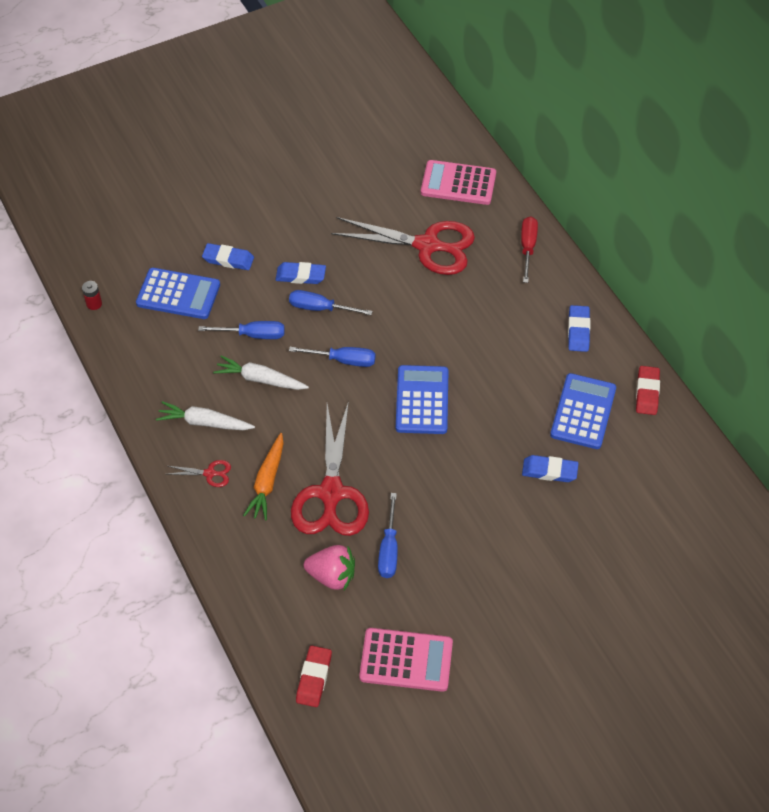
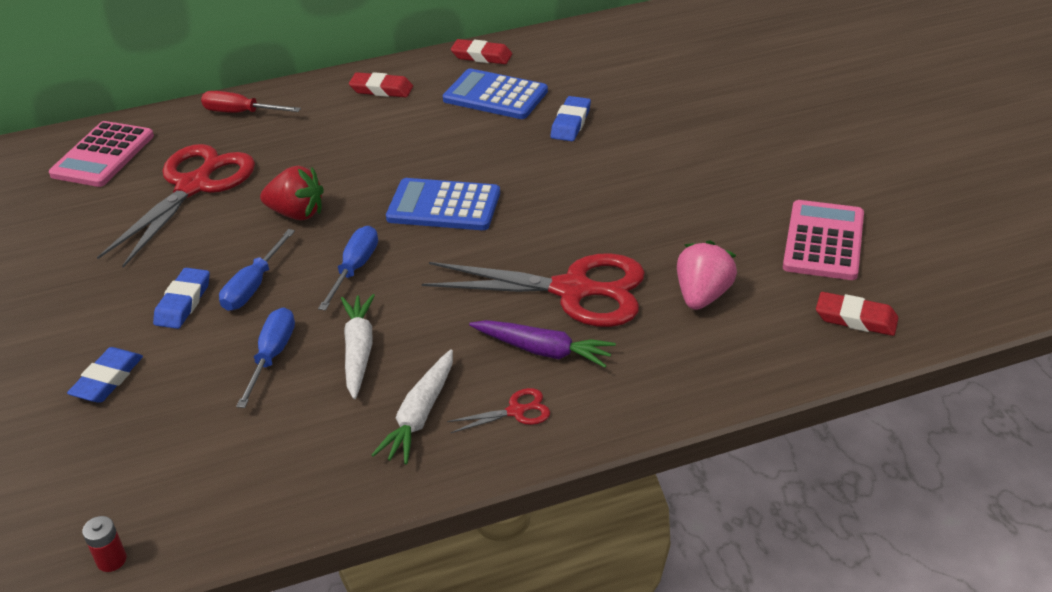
camera: 80 degrees left, 15 degrees down
blue calculator [136,268,220,319] -> none
red scissors [168,460,231,487] -> red scissors turned 60 degrees clockwise [447,388,550,433]
white carrot [213,355,309,390] -> white carrot turned 150 degrees clockwise [341,294,375,399]
orange carrot [243,433,284,521] -> purple carrot [469,320,616,368]
blue screwdriver [378,493,398,578] -> none
blue eraser [568,305,590,352] -> red eraser [349,72,413,97]
none -> red strawberry [260,166,324,220]

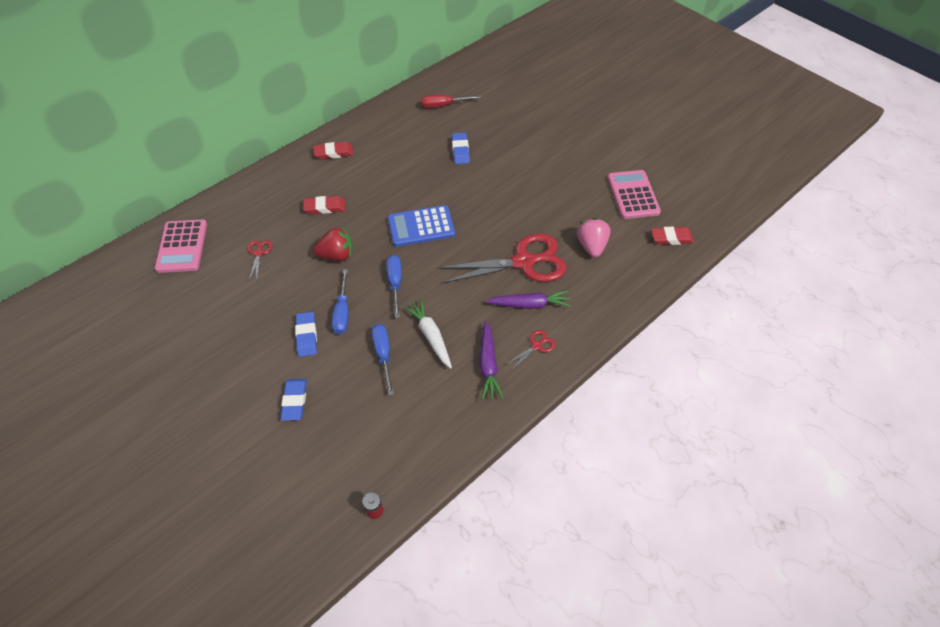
camera: 25 degrees left, 15 degrees up
red scissors [97,144,255,267] -> red scissors [248,240,273,280], size x0.41
red screwdriver [201,91,301,113] -> red screwdriver moved to [421,95,482,108]
white carrot [372,349,453,465] -> purple carrot [479,321,504,400]
blue calculator [443,68,548,119] -> none
red eraser [451,39,512,64] -> red eraser moved to [303,196,345,214]

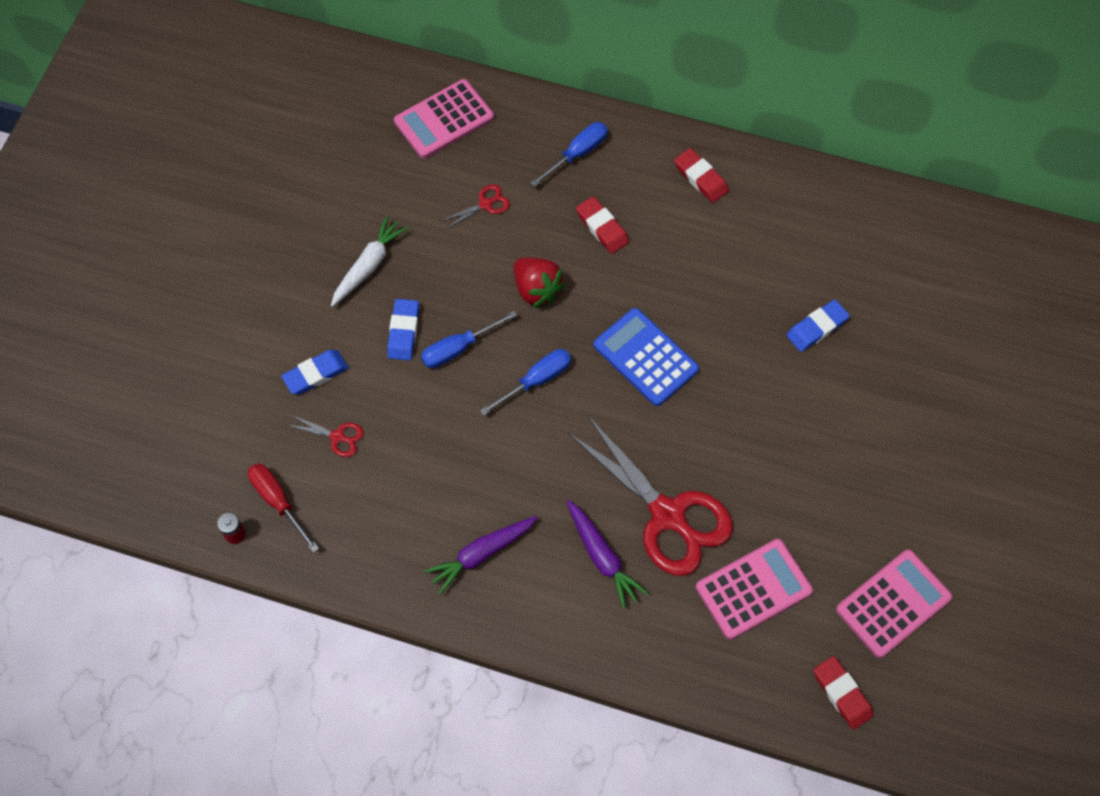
camera: 60 degrees right, 10 degrees up
blue eraser [295,312,317,357] -> blue eraser turned 45 degrees counterclockwise [387,299,419,360]
blue screwdriver [371,324,394,395] -> blue screwdriver moved to [530,122,608,187]
white carrot [404,299,452,369] -> white carrot moved to [331,215,408,307]
red screwdriver [421,95,482,108] -> red screwdriver moved to [248,464,319,553]
red scissors [507,330,556,369] -> red scissors moved to [288,415,364,457]
pink strawberry [577,218,611,257] -> pink calculator [696,539,813,640]

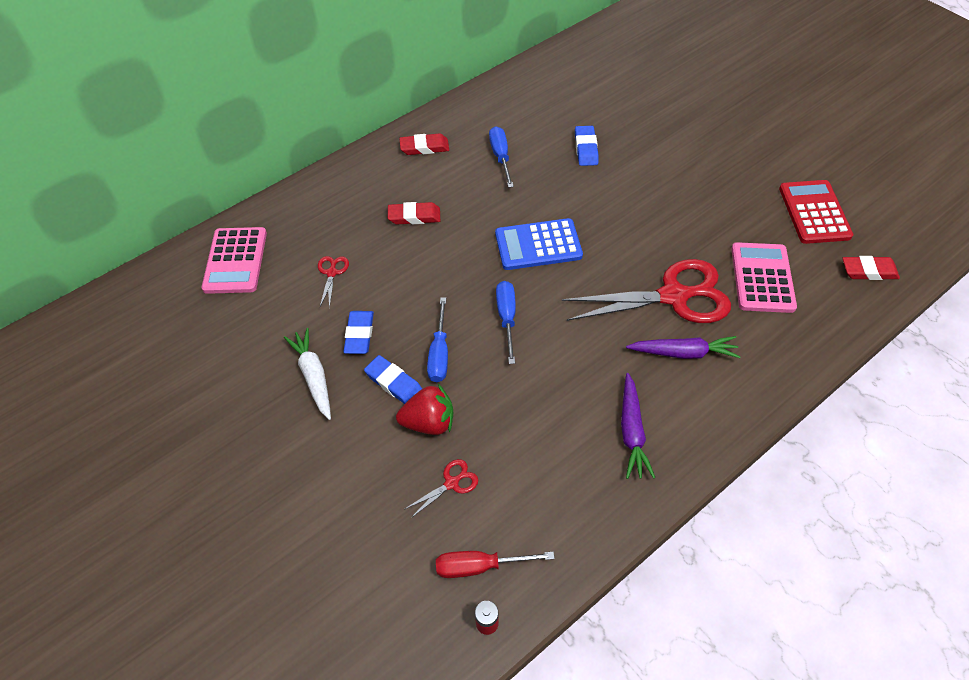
camera: 55 degrees left, 10 degrees down
blue eraser [281,350,349,394] -> blue eraser moved to [343,311,374,354]
red strawberry [514,258,565,308] -> red strawberry moved to [396,384,453,435]
blue screwdriver [530,122,608,187] -> blue screwdriver moved to [489,126,514,188]
pink calculator [836,549,952,658] -> red calculator [779,180,853,244]

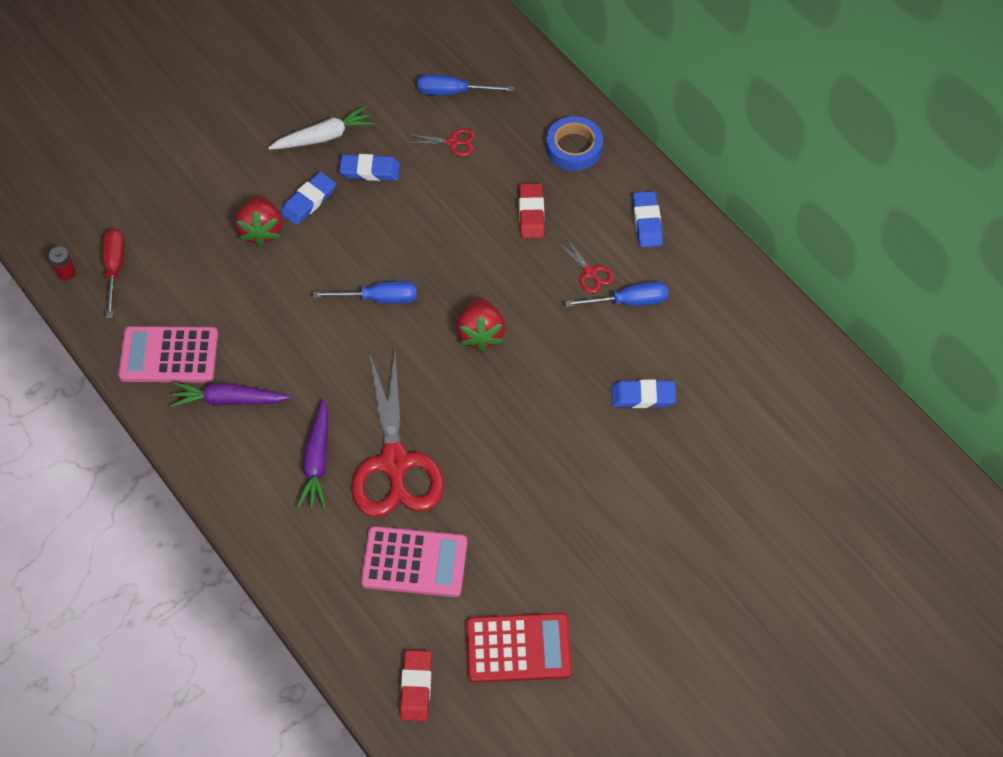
camera: 90 degrees right, 5 degrees up
pink calculator [202,227,267,294] -> pink calculator moved to [118,326,218,383]
red eraser [399,133,449,155] -> blue eraser [632,191,663,247]
red scissors [405,459,478,519] -> red scissors moved to [558,236,614,293]
blue screwdriver [427,297,448,382] -> blue screwdriver moved to [417,74,514,95]
blue calculator [495,218,583,270] -> red strawberry [456,297,505,352]
none -> blue tape [546,116,603,171]

